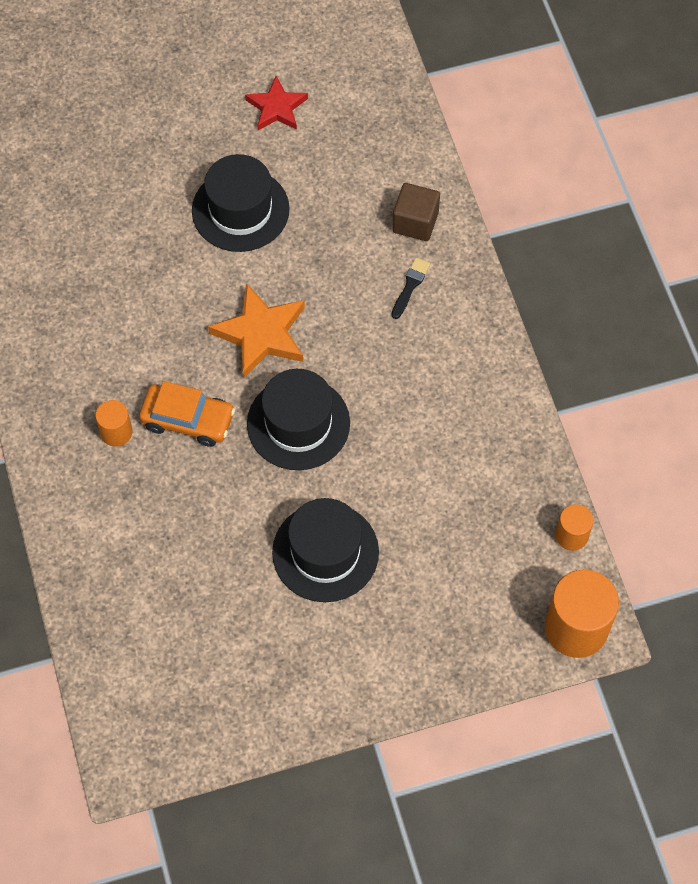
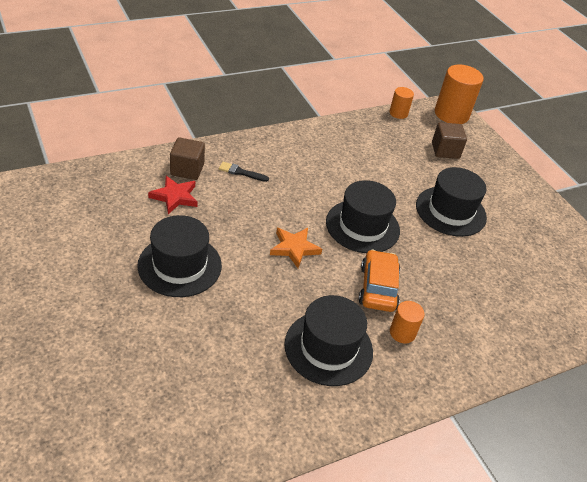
camera: 105 degrees left, 20 degrees down
orange star [208,283,305,378] -> orange star [270,228,322,268], size x0.67
red star [245,76,308,130] -> red star moved to [148,176,198,214]
none -> black hat [284,295,373,386]
none -> brown cube [432,122,467,159]

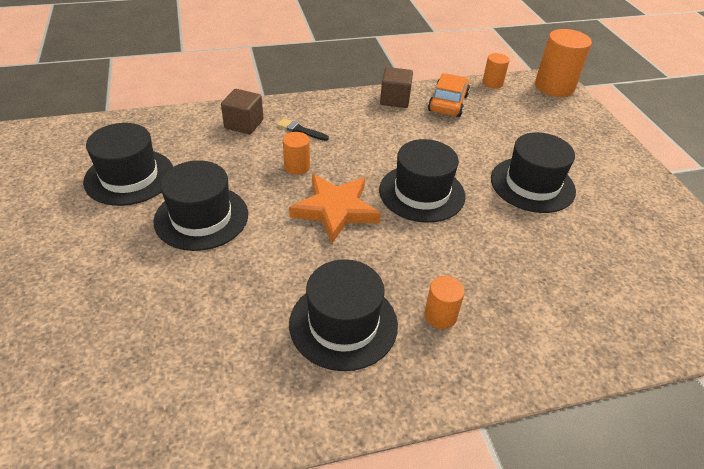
camera: 15 degrees right, 0 degrees up
red star [148,176,198,214] -> none
orange star [270,228,322,268] -> orange star [289,174,381,243], size x1.50
orange car [359,249,400,312] -> orange car moved to [428,73,470,117]
brown cube [432,122,467,159] -> brown cube moved to [380,67,413,108]
none -> black hat [83,123,173,206]
none -> orange cylinder [283,132,310,175]

